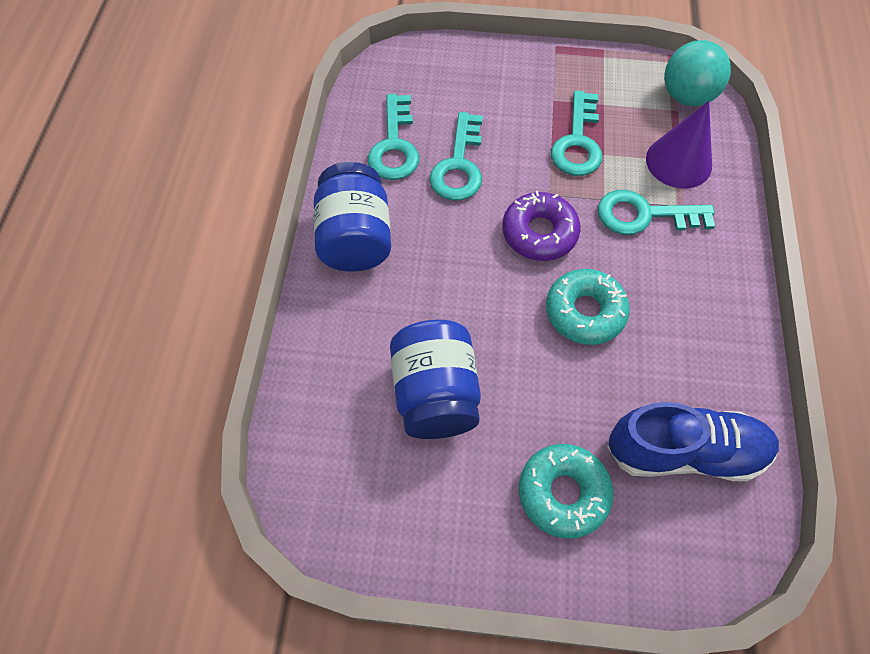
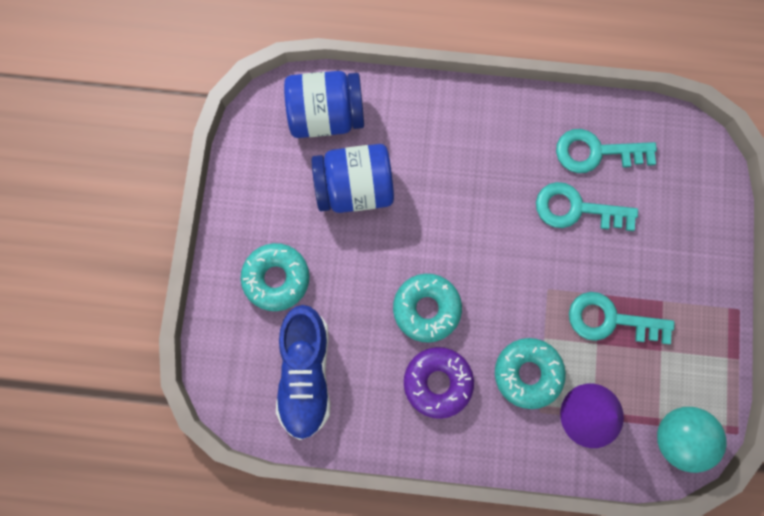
camera: 90 degrees right, 15 degrees up
blue jar [314,162,391,272] -> blue jar moved to [284,71,364,138]
purple donut [502,191,581,261] -> purple donut moved to [404,347,474,419]
turquoise key [598,190,715,235] -> turquoise donut [495,338,566,409]

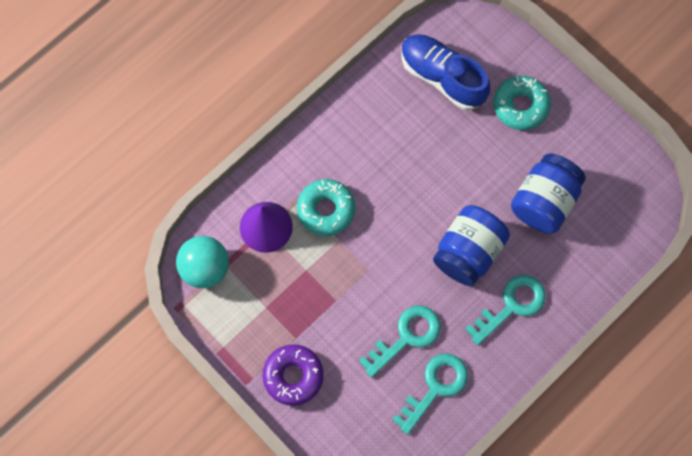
camera: 130 degrees right, 5 degrees down
blue jar [284,71,364,138] -> blue jar moved to [433,205,510,286]
turquoise donut [393,274,462,343] -> none
purple donut [404,347,474,419] -> purple donut moved to [262,344,324,406]
turquoise key [569,292,675,344] -> turquoise key moved to [465,275,546,345]

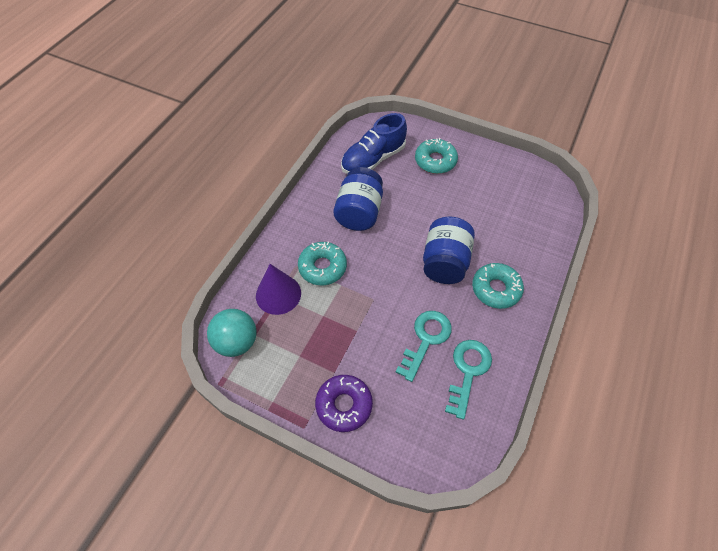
camera: 20 degrees left, 15 degrees down
blue shoe [401,34,490,110] -> blue shoe turned 60 degrees counterclockwise [341,113,407,174]
turquoise key [465,275,546,345] -> turquoise donut [472,263,524,309]
blue jar [511,154,586,234] -> blue jar moved to [333,167,383,231]

